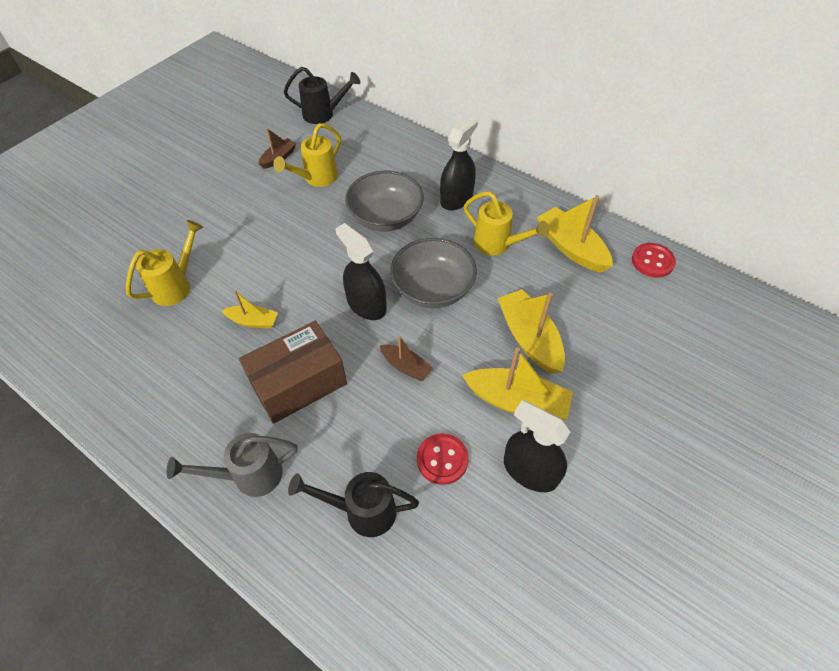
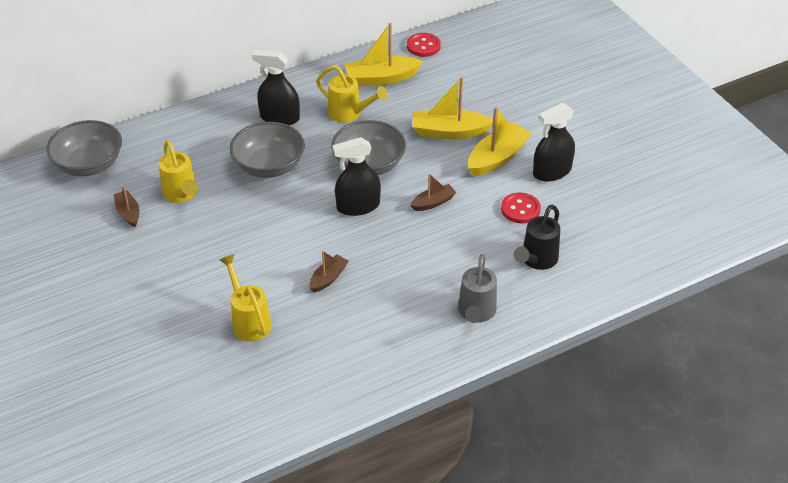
camera: 65 degrees left, 10 degrees down
yellow boat [222,290,278,329] -> brown boat [309,251,348,293]
brown box [239,321,347,424] -> none
black watering can [284,67,360,124] -> grey bowl [46,120,122,176]
black spray bottle [440,115,478,211] -> black spray bottle turned 45 degrees counterclockwise [252,50,300,125]
yellow watering can [464,191,549,256] -> yellow watering can turned 60 degrees clockwise [316,65,388,123]

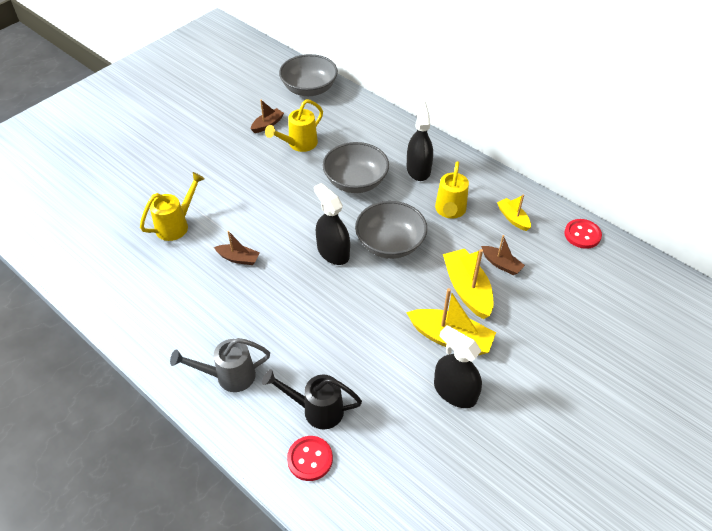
camera: 70 degrees right, 5 degrees up
yellow boat [345,23,423,86] -> yellow boat [497,195,531,231], size x0.57
brown boat [410,173,456,211] -> brown boat moved to [481,235,525,275]
red button [501,192,541,224] -> red button moved to [287,436,333,481]

